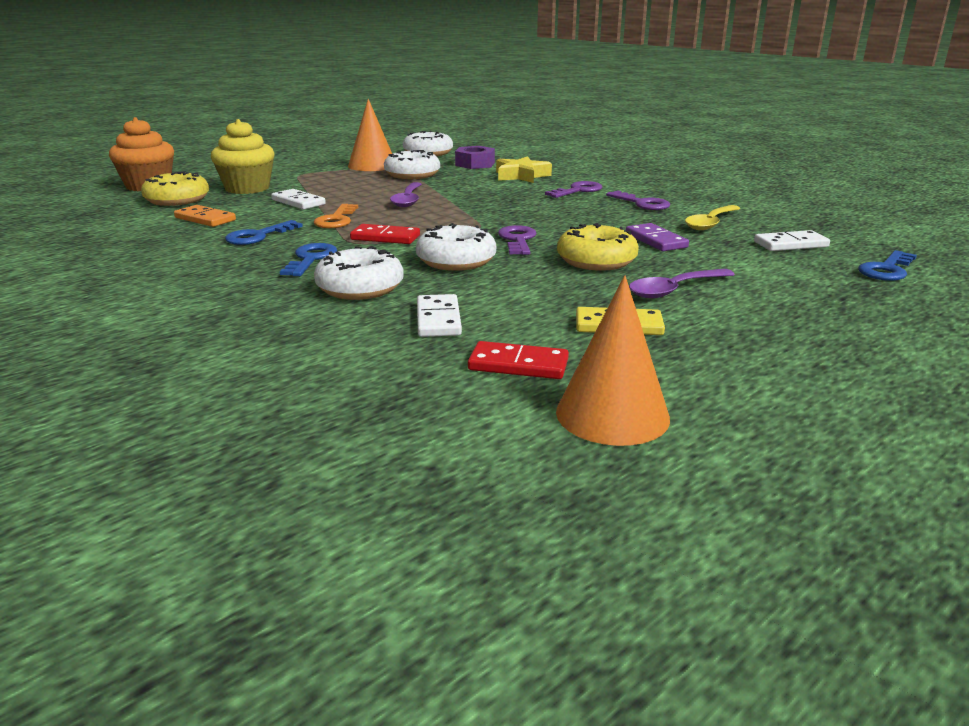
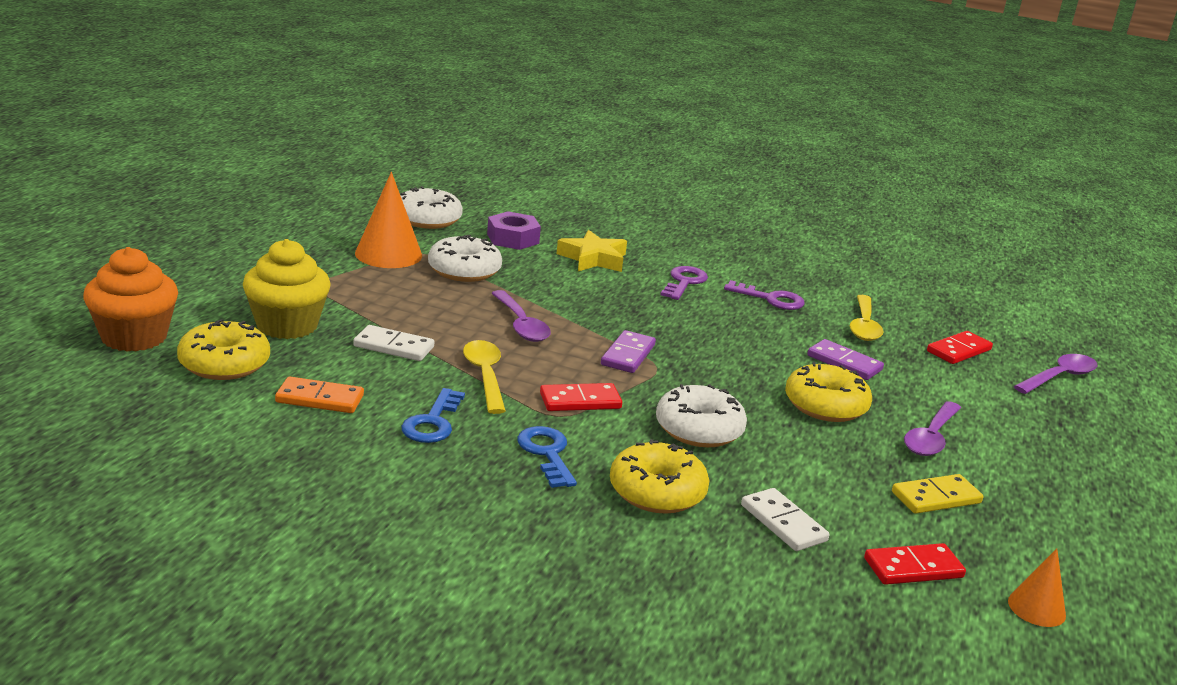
camera: 30 degrees left, 0 degrees up
orange key [314,204,358,228] -> yellow spoon [463,340,506,414]
white donut [314,246,404,300] -> yellow donut [610,439,709,514]
purple key [498,225,537,255] -> none
orange cone [556,275,670,446] -> orange cone [1008,549,1066,627], size x0.57
white domino [754,230,830,251] -> red domino [927,331,993,364]
blue key [858,250,917,281] -> purple spoon [1014,354,1097,394]
none -> purple domino [601,330,656,373]

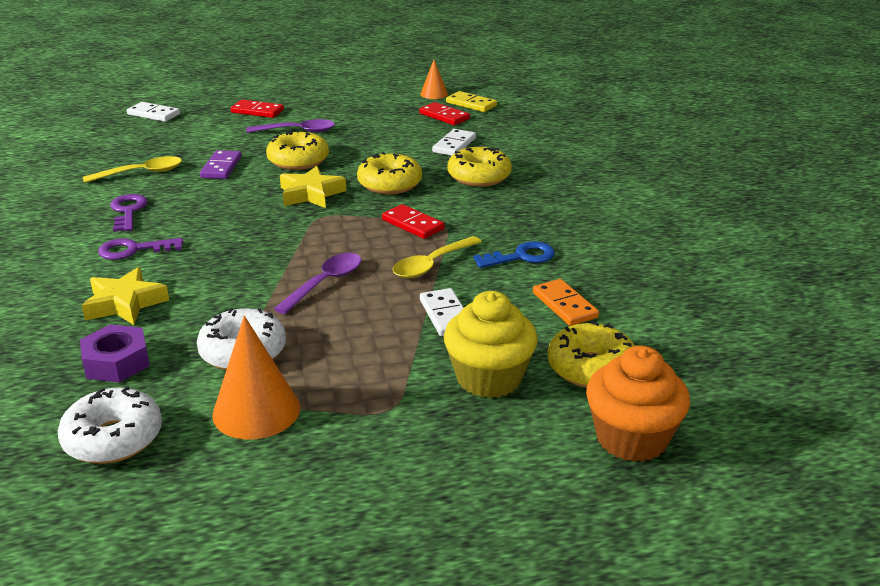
camera: 120 degrees left, 5 degrees up
blue key [517,426,577,488] -> none
purple domino [601,330,656,373] -> none
white donut [656,384,747,447] -> yellow donut [357,152,422,195]
yellow domino [892,474,983,514] -> yellow domino moved to [446,91,497,112]
red domino [927,331,993,364] -> red domino moved to [231,100,284,118]
purple spoon [1014,354,1097,394] -> white domino [127,102,180,122]
none -> yellow star [280,166,346,208]

